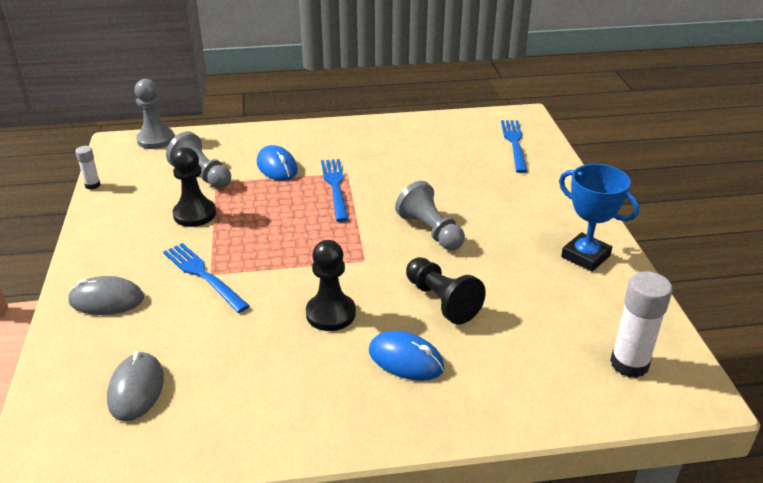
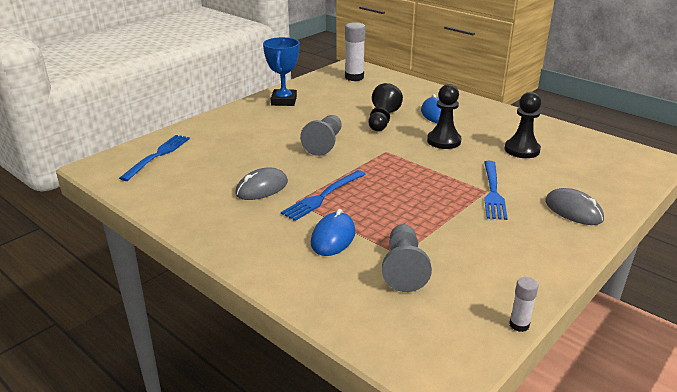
camera: 130 degrees left, 5 degrees down
grey mouse [107,351,164,421] -> grey mouse moved to [235,168,288,200]
grey pawn [135,79,174,149] -> none
black pawn [172,147,216,227] -> black pawn moved to [505,92,541,158]
blue fork [501,120,528,173] -> blue fork turned 150 degrees clockwise [119,135,190,181]

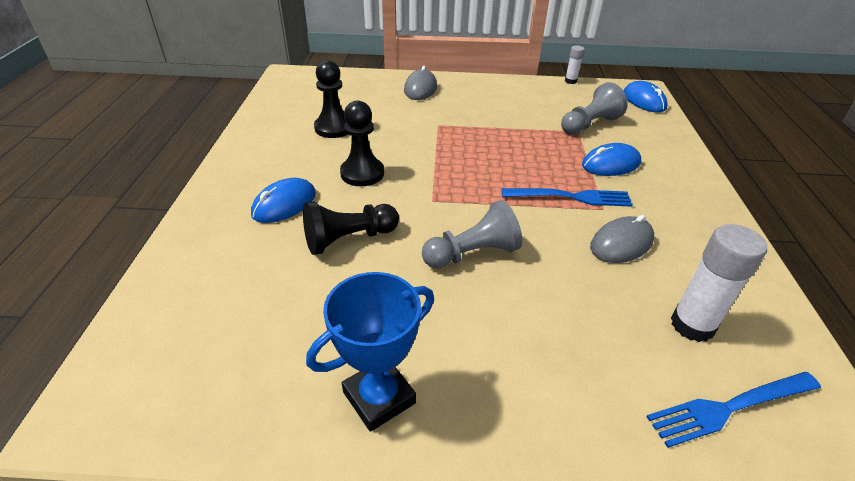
camera: 130 degrees left, 10 degrees up
grey mouse [235,168,288,200] -> grey mouse turned 45 degrees counterclockwise [590,215,654,263]
white glue stick [345,22,365,81] -> white glue stick moved to [671,224,767,342]
blue fork [484,161,508,220] -> none
none -> blue mouse [624,81,668,113]

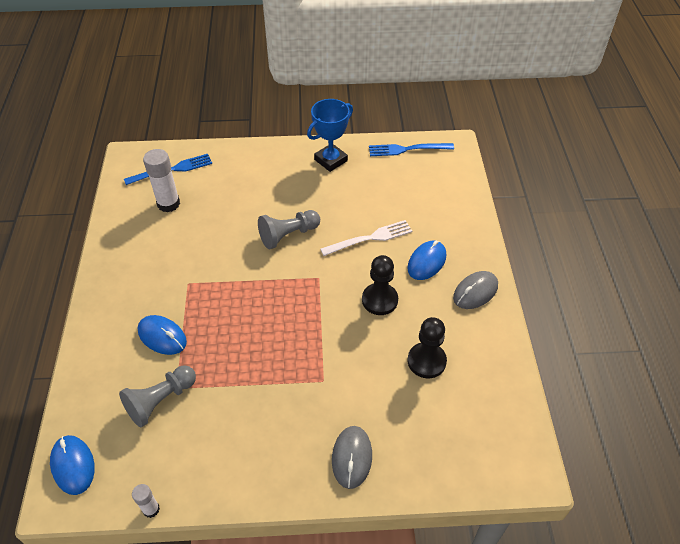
camera: 175 degrees right, 10 degrees up
black pawn [303,201,399,255] -> white fork [320,220,412,256]
blue fork [502,188,633,207] -> blue fork moved to [369,143,454,156]
blue mouse [582,143,641,176] -> blue mouse turned 60 degrees clockwise [138,315,187,355]
grey mouse [590,215,654,263] -> grey mouse moved to [453,271,498,309]

